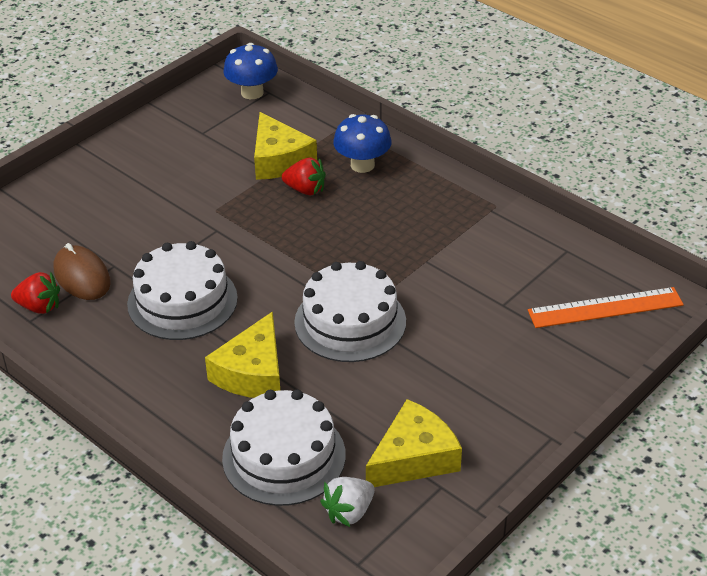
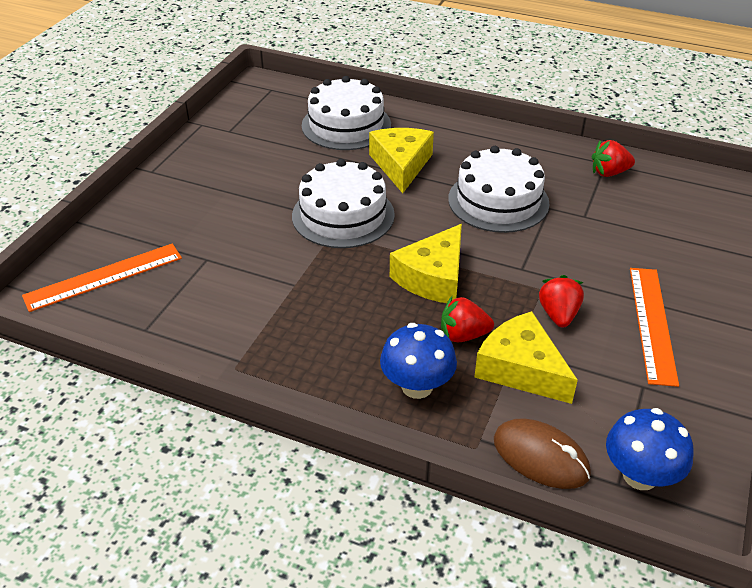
camera: 160 degrees right, 0 degrees up
brown mouse [54,243,111,300] -> brown mouse moved to [494,418,591,489]
white strawberry [320,477,375,527] -> none
yellow cheese [366,399,462,487] -> yellow cheese moved to [390,224,462,303]
none -> red strawberry [539,275,584,327]
none -> orange ruler [630,268,679,387]

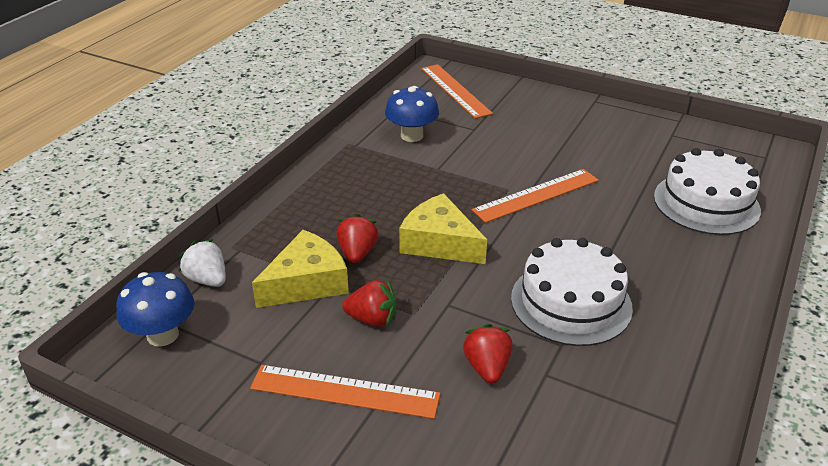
camera: 95 degrees right, 5 degrees down
white cake [292,159,395,248] -> orange ruler [472,169,599,223]
yellow cheese [369,128,434,193] -> none
blue mushroom [380,323,457,399] -> blue mushroom moved to [385,86,439,142]
brown mouse [494,418,591,489] -> white strawberry [178,239,226,287]
red strawberry [592,140,635,177] -> red strawberry moved to [463,324,513,384]

